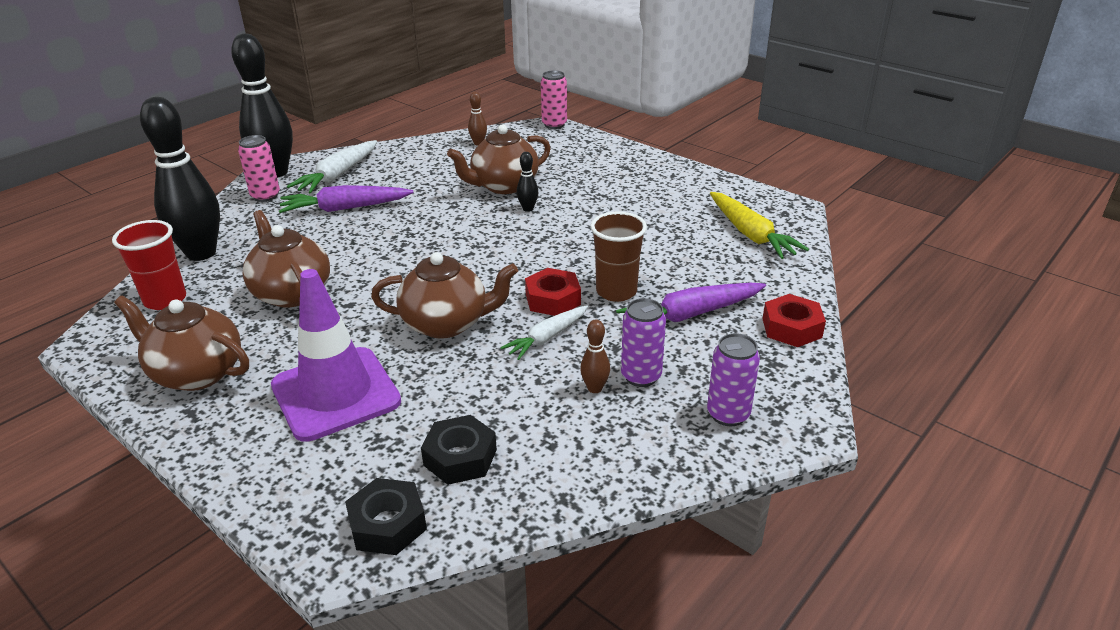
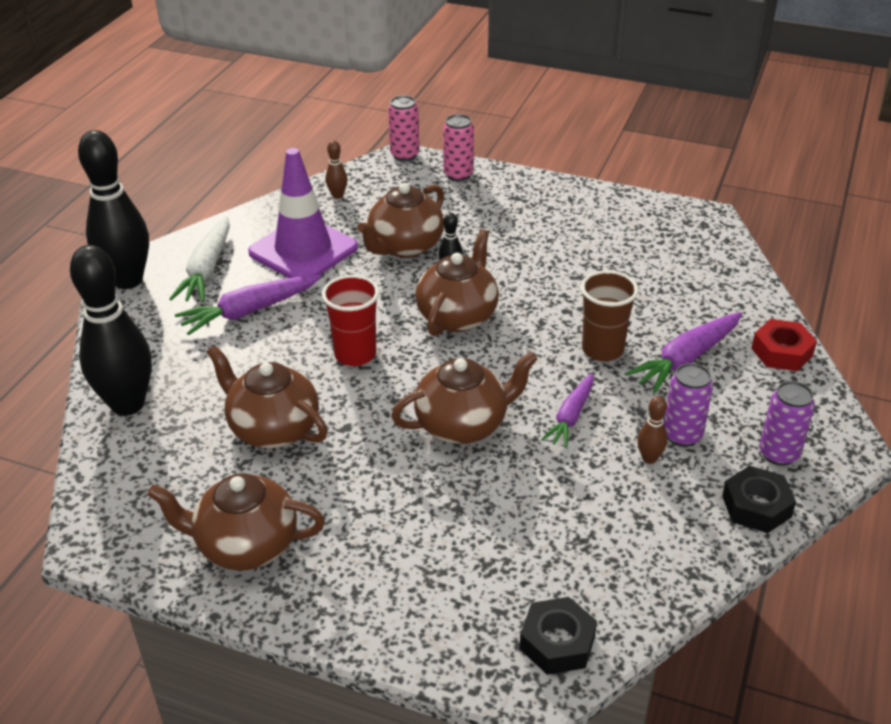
camera: 20 degrees left, 5 degrees up
red cup [112,220,186,310] -> red cup moved to [322,275,379,366]
pink can [238,135,280,202] -> pink can moved to [443,114,474,181]
purple traffic cone [271,269,401,442] -> purple traffic cone moved to [248,148,358,278]
black nut [421,415,497,485] -> black nut moved to [722,466,796,533]
white carrot [501,305,588,360] -> purple carrot [541,373,594,448]
red nut [525,268,581,316] -> none
yellow carrot [710,192,809,259] -> none
none -> brown teapot [415,229,499,336]

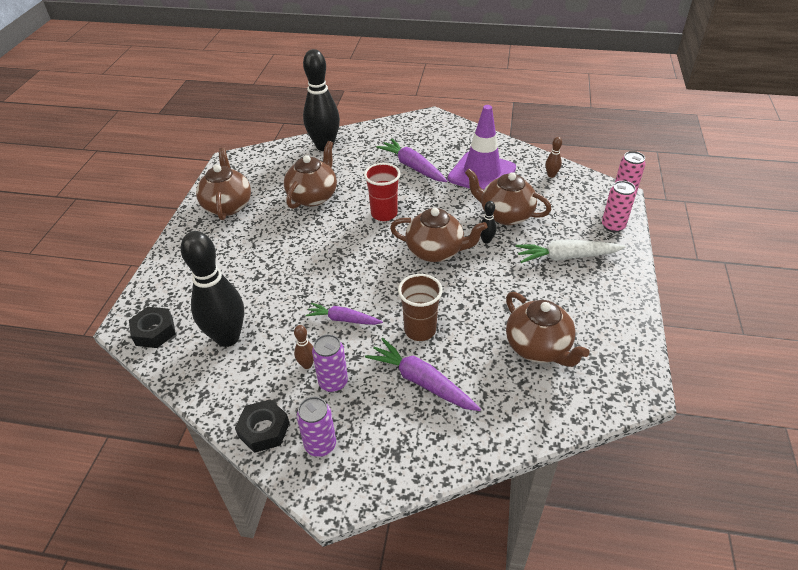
camera: 80 degrees right, 5 degrees up
black bowling pin [78,130,149,289] -> black bowling pin moved to [181,231,244,347]
white carrot [169,216,230,303] -> white carrot moved to [515,239,626,263]
brown teapot [391,352,538,444] -> brown teapot moved to [506,292,590,367]
red nut [751,319,817,371] -> none

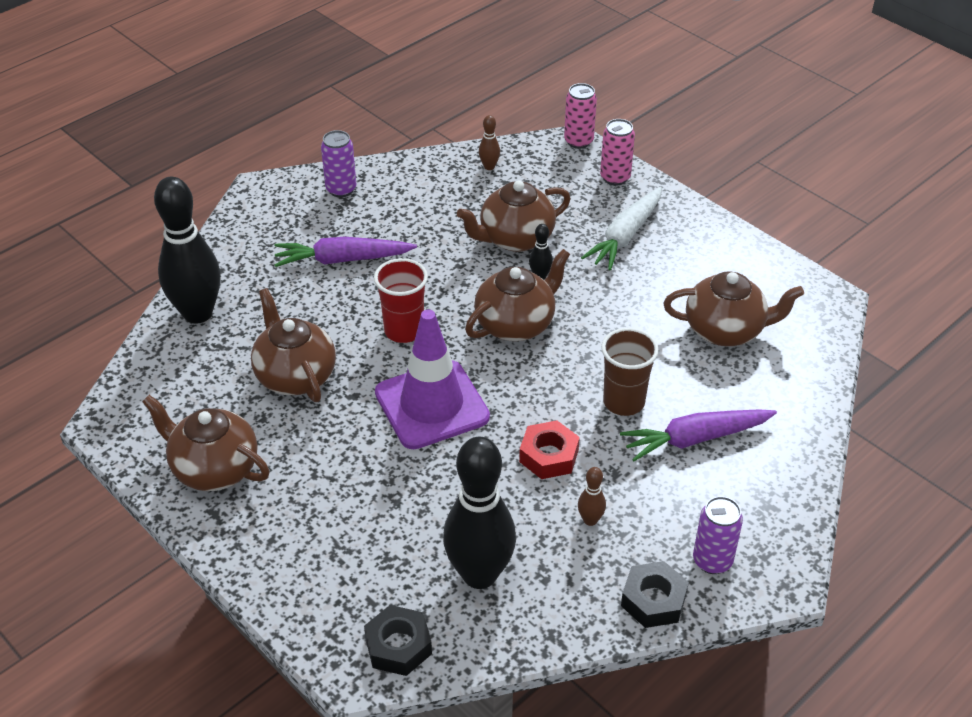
camera: 55 degrees left, 0 degrees up
purple carrot [305,303,383,325] -> red nut [519,420,580,479]
purple can [312,334,348,392] -> purple can moved to [321,130,356,197]
purple traffic cone [448,105,516,190] -> purple traffic cone moved to [375,310,490,449]

